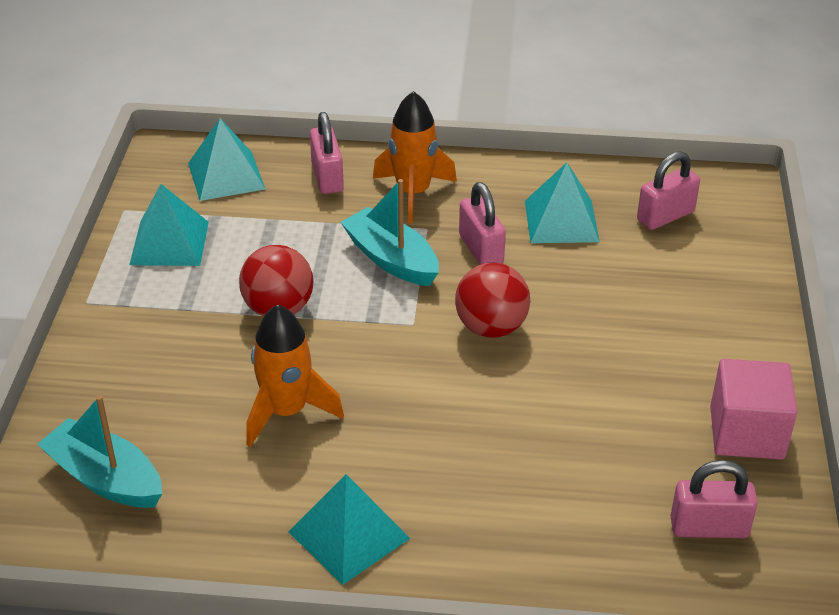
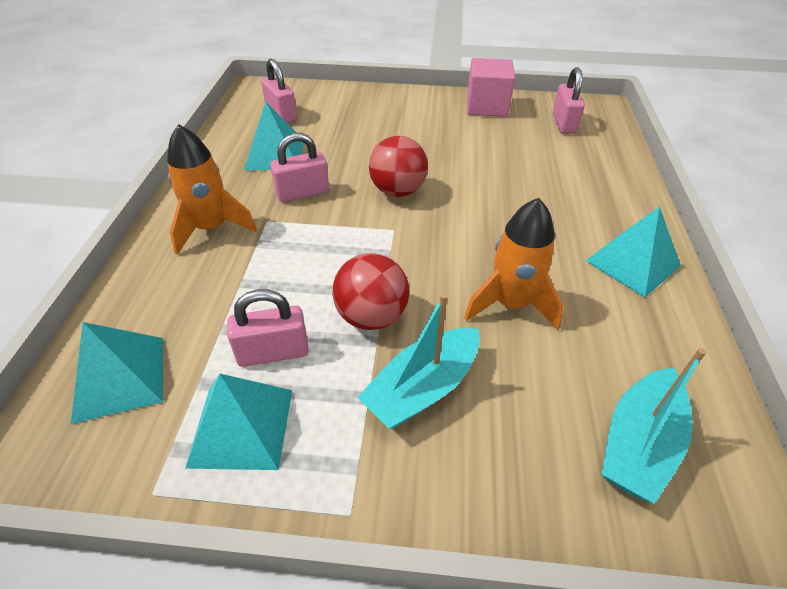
camera: 90 degrees left, 5 degrees up
pink padlock [310,112,344,194] -> pink padlock moved to [227,289,309,367]
turquoise boat [341,179,439,286] -> turquoise boat moved to [357,293,480,429]

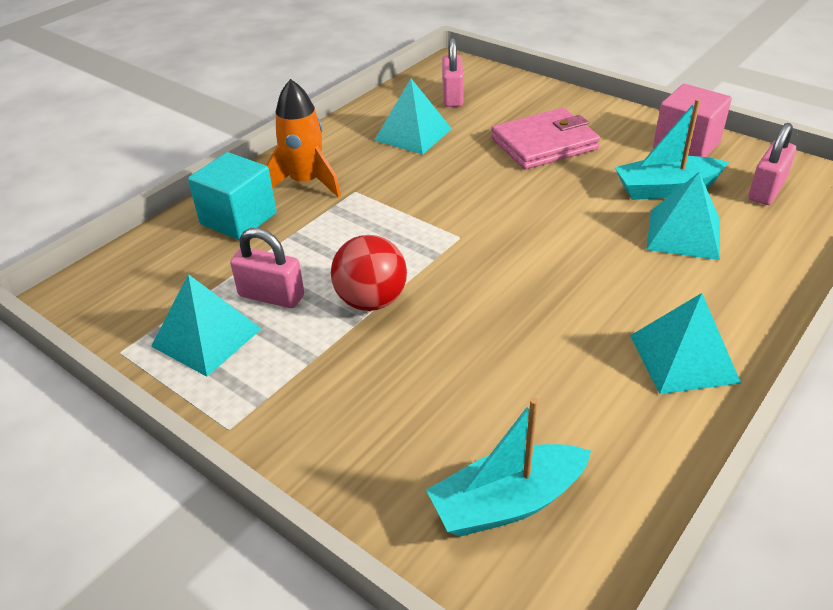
camera: 35 degrees right, 5 degrees down
turquoise pyramid [71,322,163,424] -> turquoise pyramid moved to [646,172,720,260]
pink padlock [270,133,329,202] -> none
turquoise boat [357,293,480,429] -> turquoise boat moved to [615,99,729,200]
red ball [369,136,428,197] -> none
orange rocket [464,198,564,330] -> none
none -> turquoise cube [188,152,277,240]
none -> pink wallet [491,108,600,169]

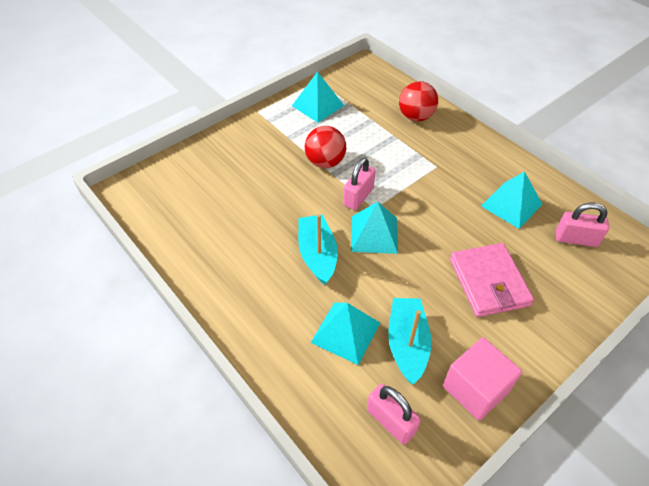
camera: 100 degrees right, 10 degrees up
turquoise cube [188,152,277,240] -> red ball [399,81,438,121]
pink padlock [230,228,304,308] -> pink padlock moved to [343,158,375,210]
orange rocket [266,79,341,198] -> none
turquoise boat [426,398,591,537] -> turquoise boat moved to [298,214,338,285]
turquoise pyramid [630,293,741,394] -> turquoise pyramid moved to [351,202,398,254]

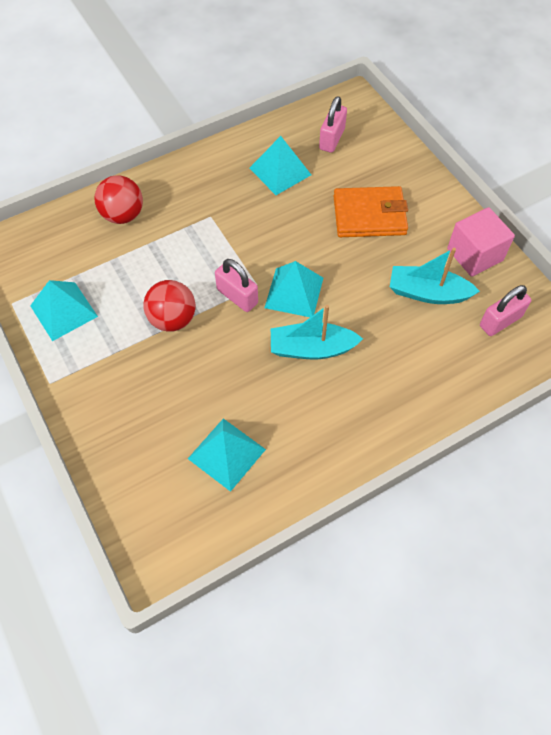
camera: 80 degrees left, 10 degrees up
turquoise pyramid [311,303,380,365] -> turquoise pyramid moved to [188,418,266,492]
pink wallet [450,243,534,317] -> orange wallet [334,186,408,237]

